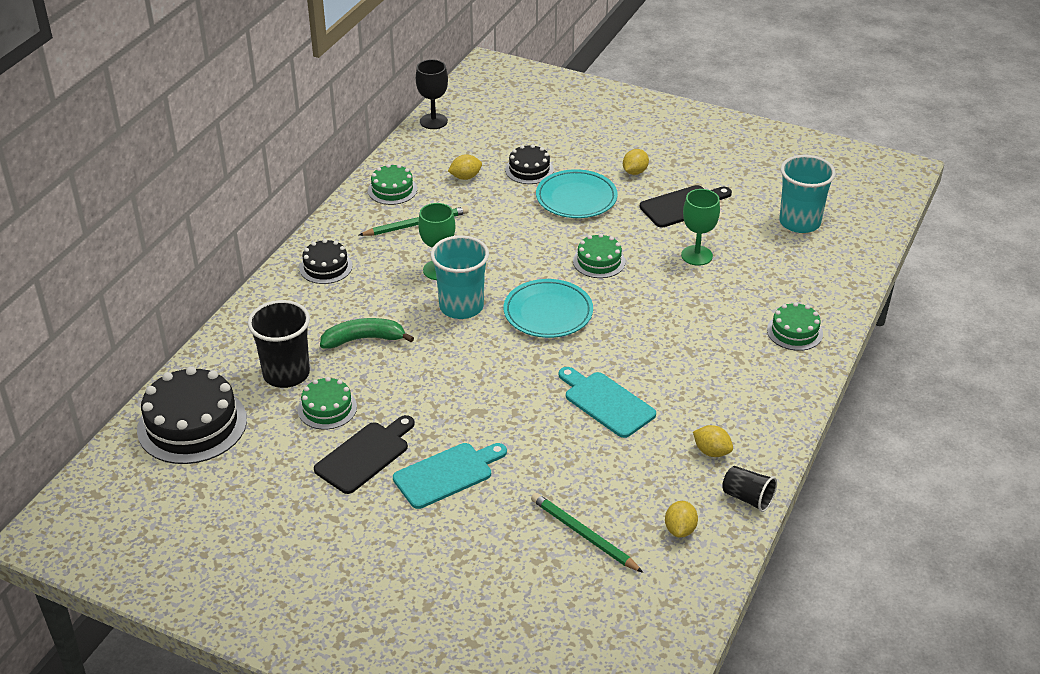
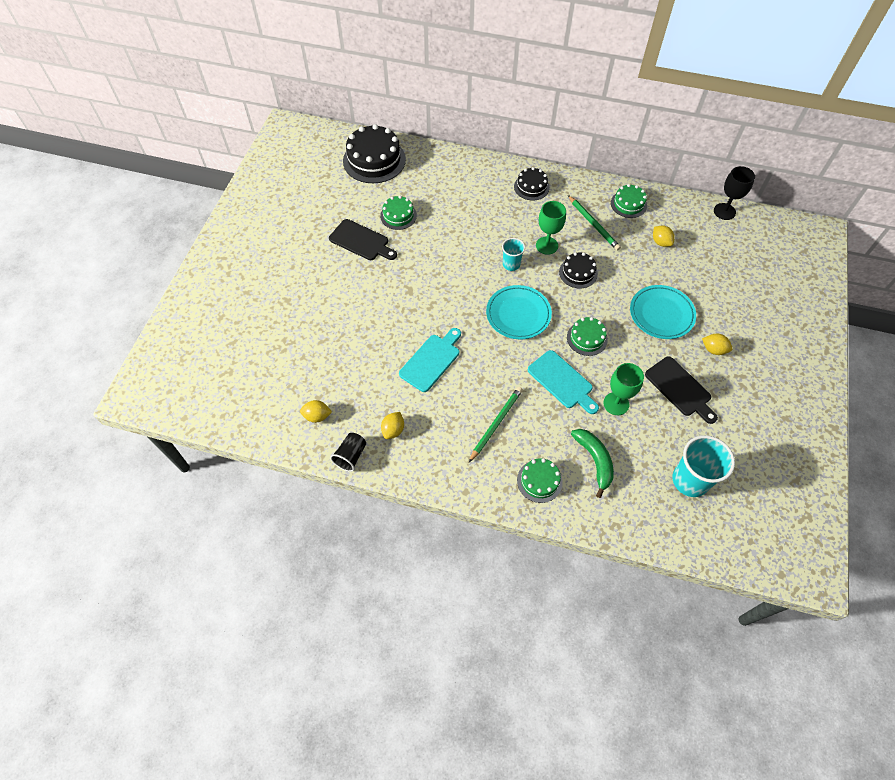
camera: 80 degrees right, 20 degrees up
black cup [248,300,310,388] -> none
green banana [320,318,414,348] -> green banana moved to [571,429,614,498]
turquoise cutting board [393,443,507,509] -> turquoise cutting board moved to [528,350,599,414]
turquoise cup [431,235,489,319] -> turquoise cup [502,238,525,271], size x0.57
black cake [505,144,554,184] -> black cake moved to [559,252,598,288]
green pencil [531,493,643,573] -> green pencil moved to [469,387,523,462]

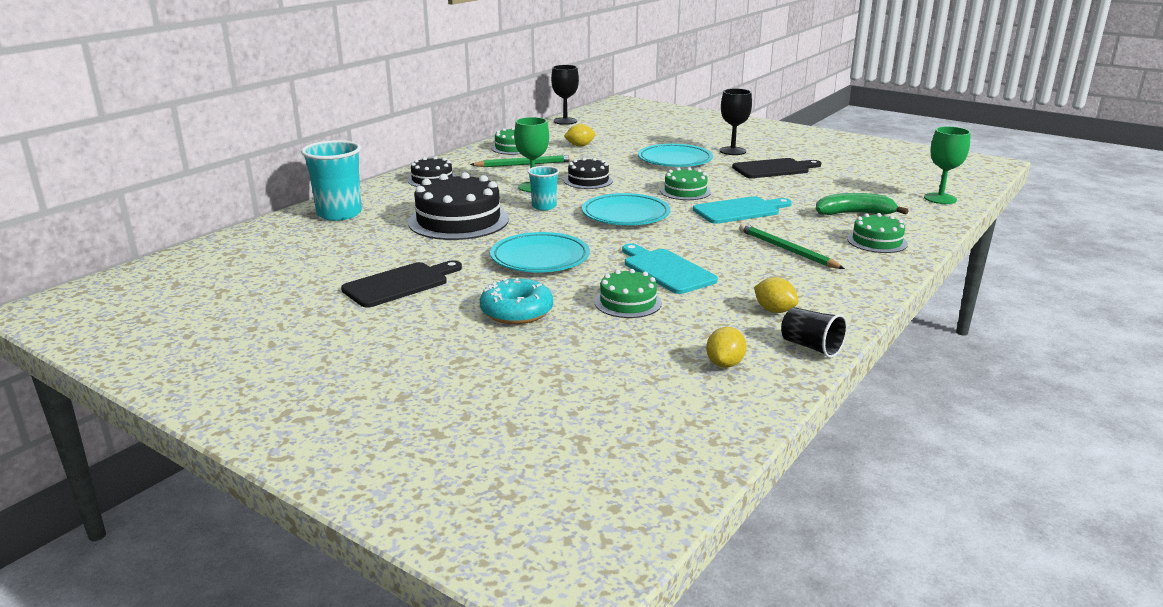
camera: 70 degrees left, 35 degrees down
black cake [343,124,406,183] -> black cake moved to [408,172,509,240]
green cake [380,196,417,230] -> green cake moved to [594,269,662,318]
green goblet [603,363,644,415] -> green goblet moved to [924,126,971,204]
turquoise cup [672,435,735,497] -> turquoise cup moved to [301,140,362,221]
yellow lemon [702,334,733,355] -> black goblet [719,88,752,155]
none -> turquoise donut [480,277,553,324]
none -> turquoise plate [490,232,590,272]

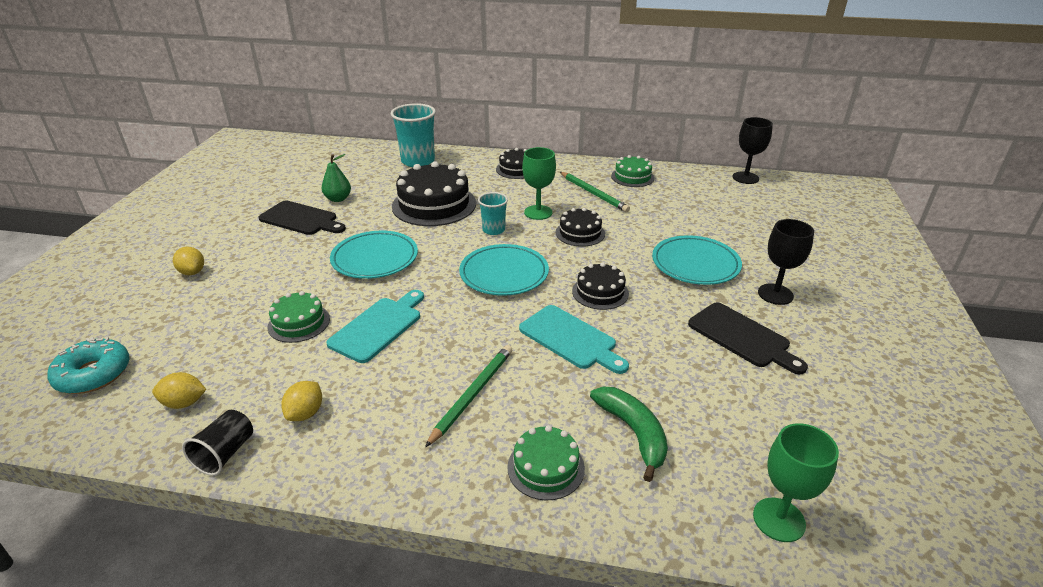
camera: 65 degrees right, 10 degrees up
turquoise donut [480,277,553,324] -> turquoise donut moved to [47,337,130,394]
yellow lemon [564,124,595,147] -> yellow lemon moved to [173,247,204,275]
green cake [660,167,711,200] -> black cake [572,263,629,310]
none -> green pear [322,154,351,202]

